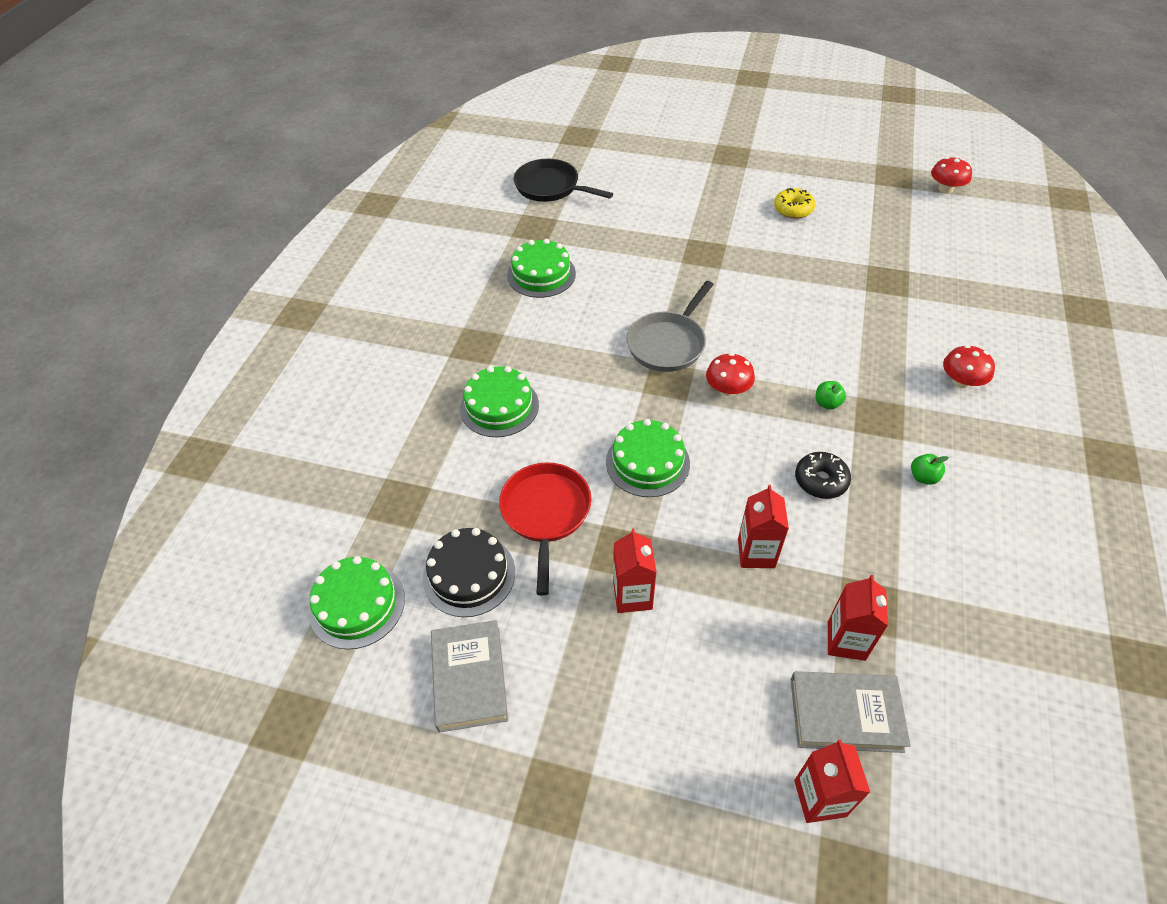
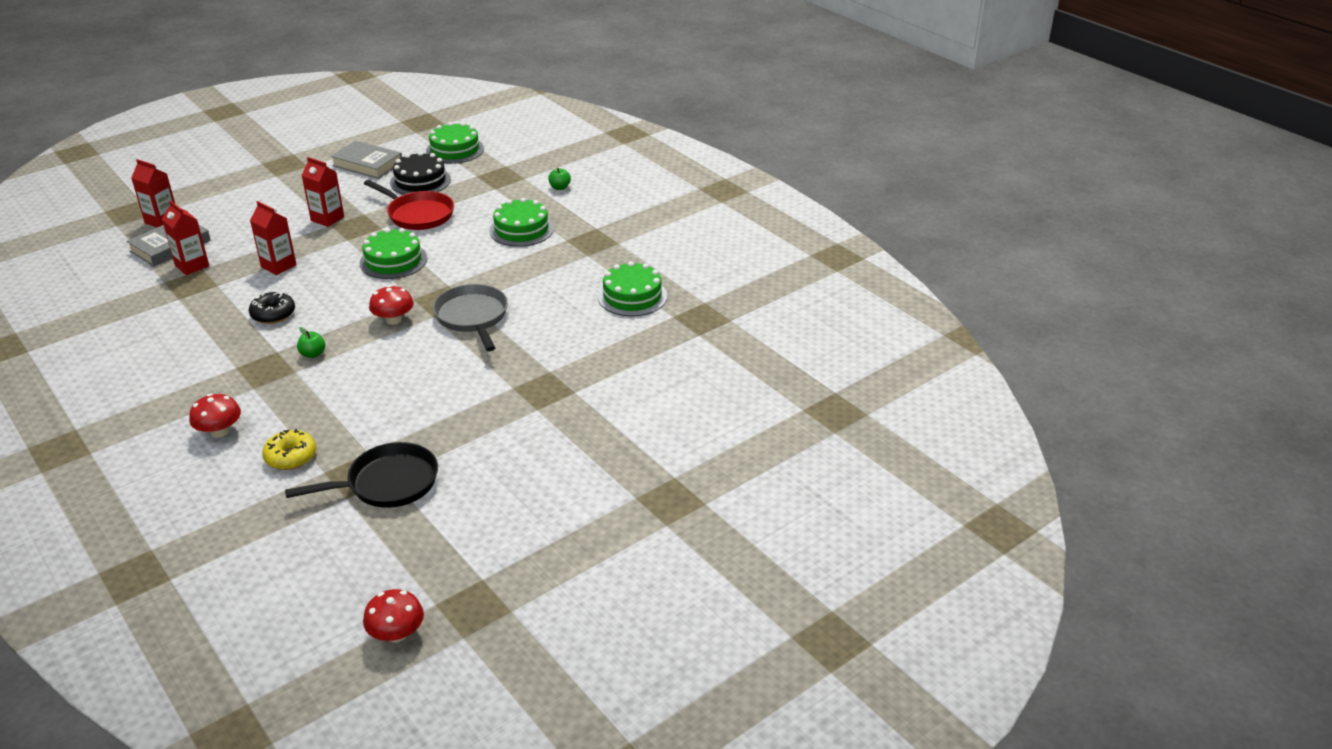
camera: 125 degrees right, 15 degrees down
black pan [514,159,613,202] -> black pan moved to [285,442,438,508]
yellow donut [774,188,815,219] -> yellow donut moved to [262,429,316,470]
green apple [911,454,949,485] -> green apple moved to [548,168,571,190]

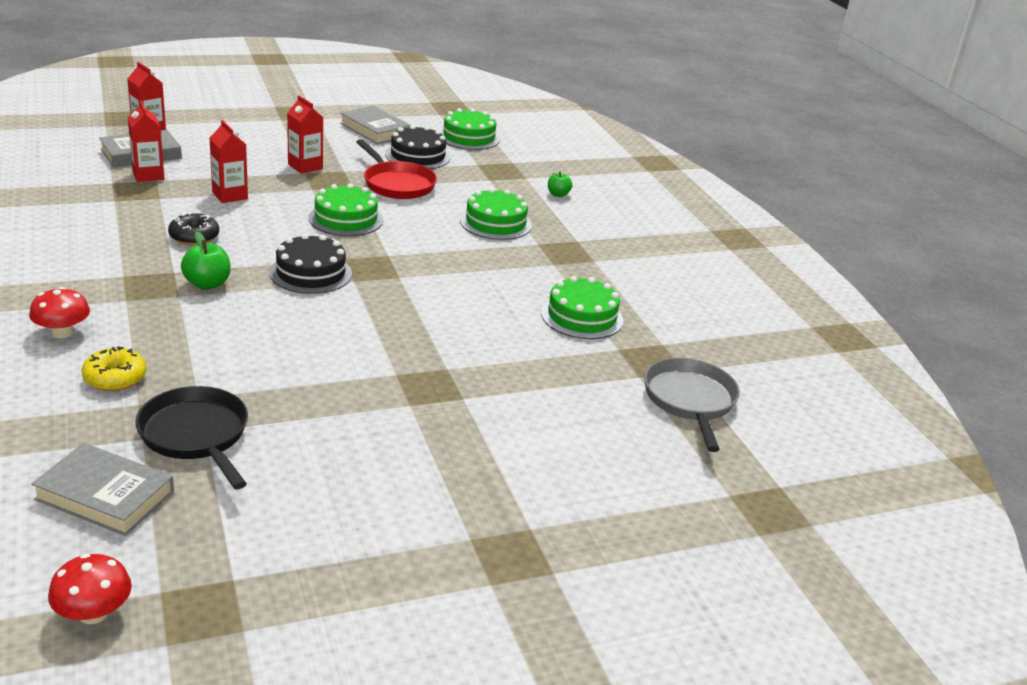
camera: 15 degrees right, 5 degrees down
black pan [285,442,438,508] -> black pan turned 120 degrees counterclockwise [135,386,248,489]
green apple [297,327,325,358] -> green apple [181,231,231,289], size x1.55
red mushroom [369,285,414,325] -> black cake [270,234,352,294]
grey pan [433,284,508,351] -> grey pan moved to [644,358,740,452]
none -> grey book [31,443,174,536]

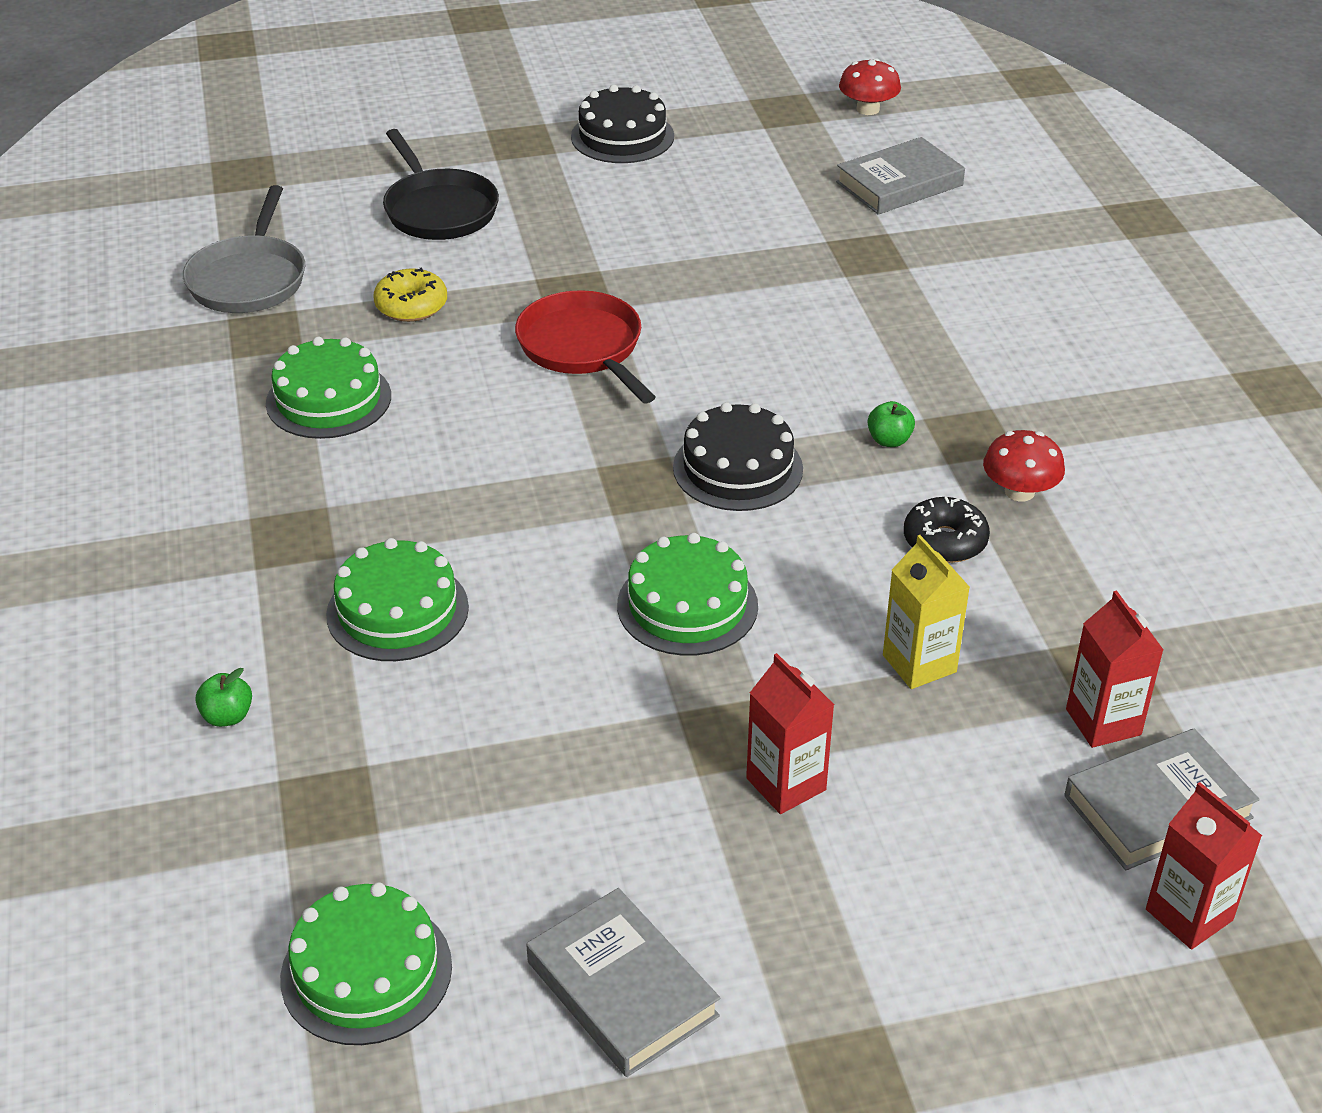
camera: 170 degrees left, 10 degrees up
red mushroom [29,287,90,338] -> red mushroom moved to [983,430,1065,501]
grey book [31,443,174,536] -> grey book turned 60 degrees counterclockwise [836,137,965,215]
yellow donut [82,346,146,391] -> yellow donut moved to [373,267,447,322]
black pan [135,386,248,489] -> black pan moved to [383,129,499,240]
green apple [181,231,231,289] -> green apple [868,401,915,447], size x0.65
red carton [210,120,248,203] -> yellow carton [883,535,970,689]
red pan [356,139,437,199] -> red pan moved to [515,290,656,403]
black cake [385,125,450,169] -> black cake moved to [571,85,674,163]

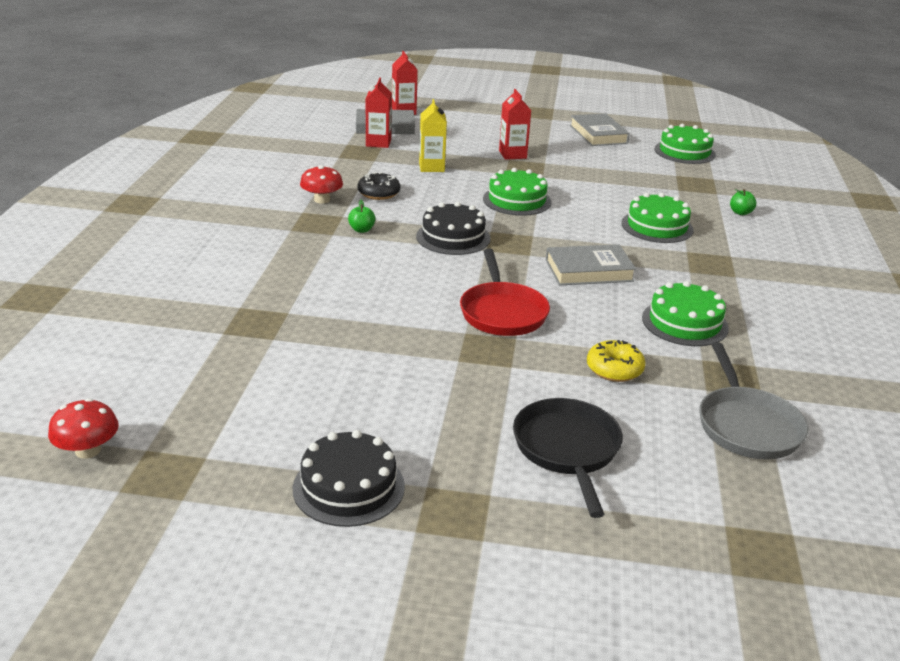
camera: 160 degrees left, 10 degrees down
grey pan [183,185,305,313] -> grey pan turned 150 degrees clockwise [699,343,808,460]
grey book [836,137,965,215] -> grey book moved to [546,244,636,285]

